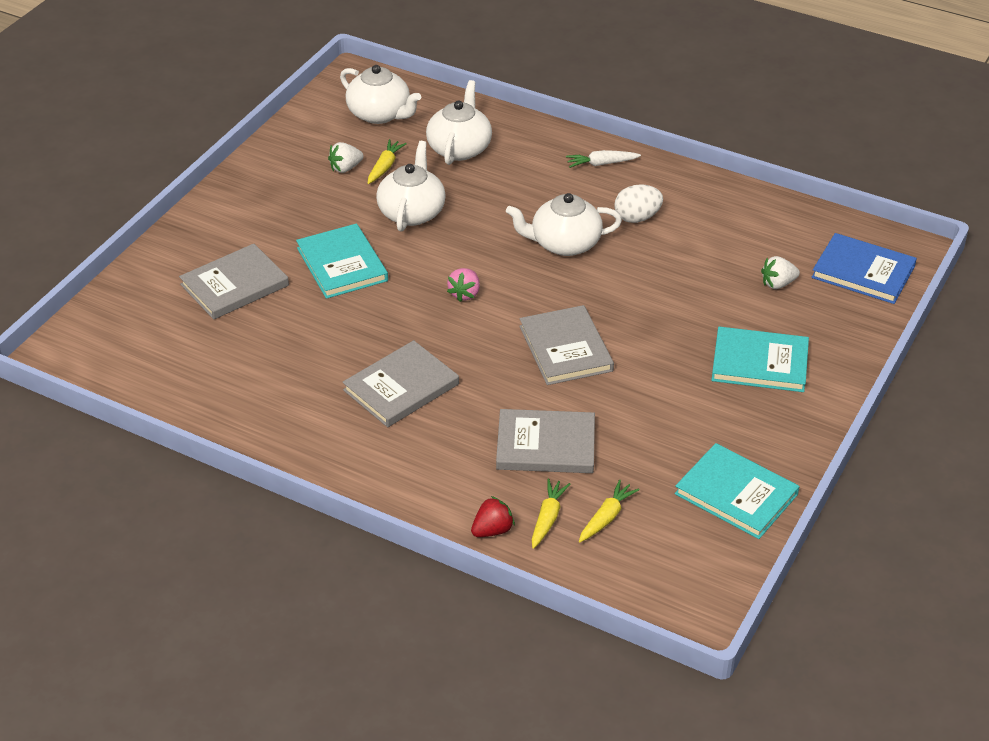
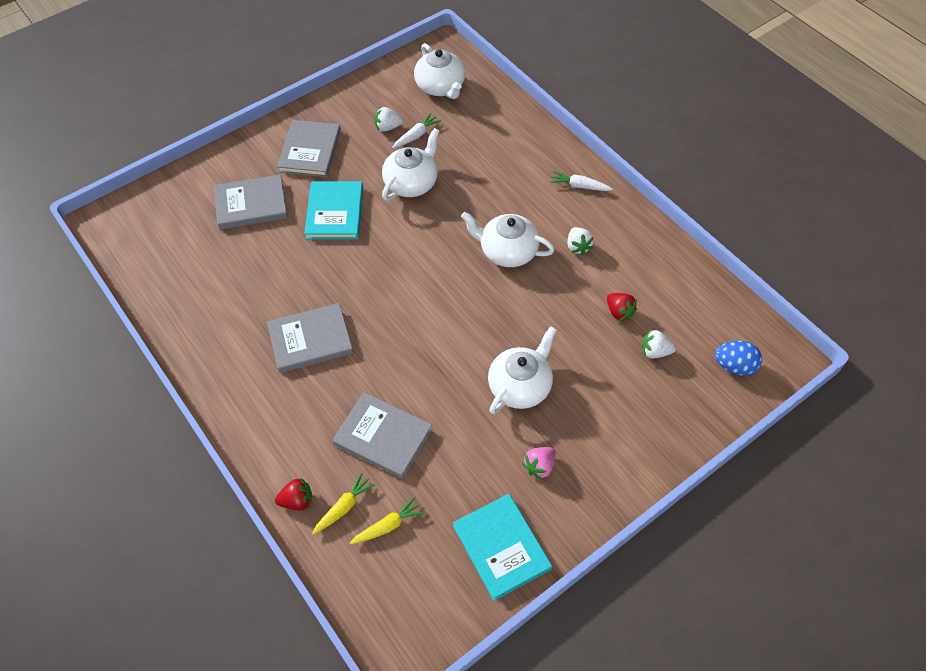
camera: 25 degrees right, 15 degrees up
yellow carrot [368,139,407,184] -> white carrot [392,113,441,148]
white teapot [426,80,492,165] -> white teapot moved to [488,326,556,414]
pink strawberry [447,268,480,302] -> pink strawberry moved to [522,447,555,480]
grey book [519,305,614,385] -> grey book moved to [277,120,341,177]
white egg [614,184,663,223] -> white strawberry [567,227,594,255]
turquoise book [711,327,809,392] -> none
blue book [811,233,917,304] -> blue egg [715,341,762,375]
none -> red strawberry [607,293,637,321]

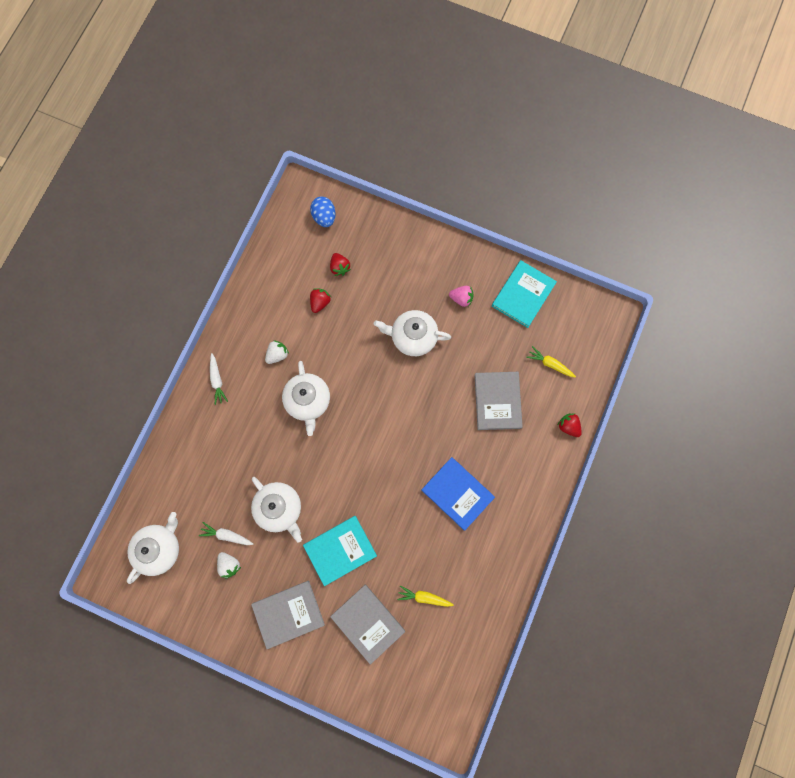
camera: 120 degrees left, 20 degrees up
grey book [267,303,353,373] -> blue book [422,457,495,531]
yellow carrot [312,473,376,534] -> yellow carrot moved to [397,585,454,607]
white teapot [382,128,439,201] -> white teapot turned 135 degrees counterclockwise [251,477,302,543]
white strawberry [642,329,676,358] -> red strawberry [330,253,351,276]

